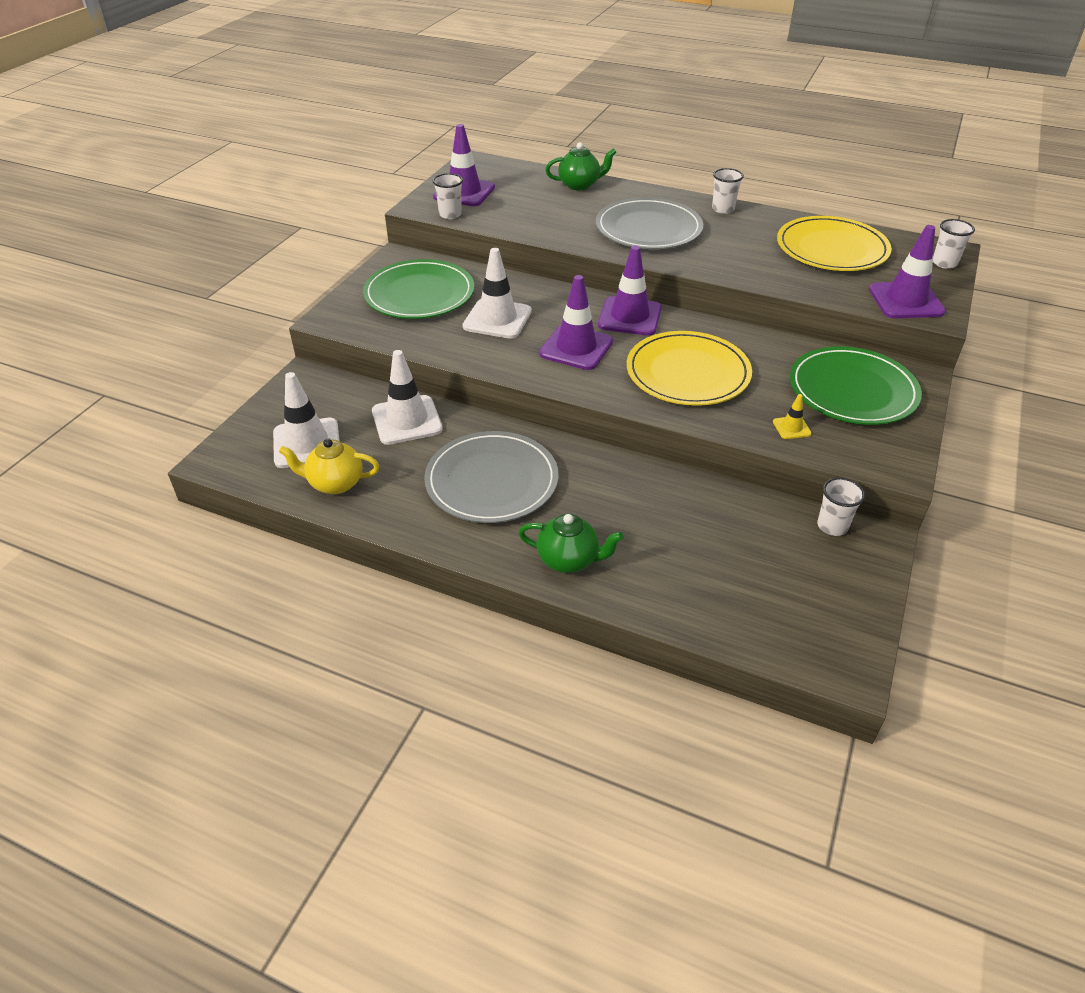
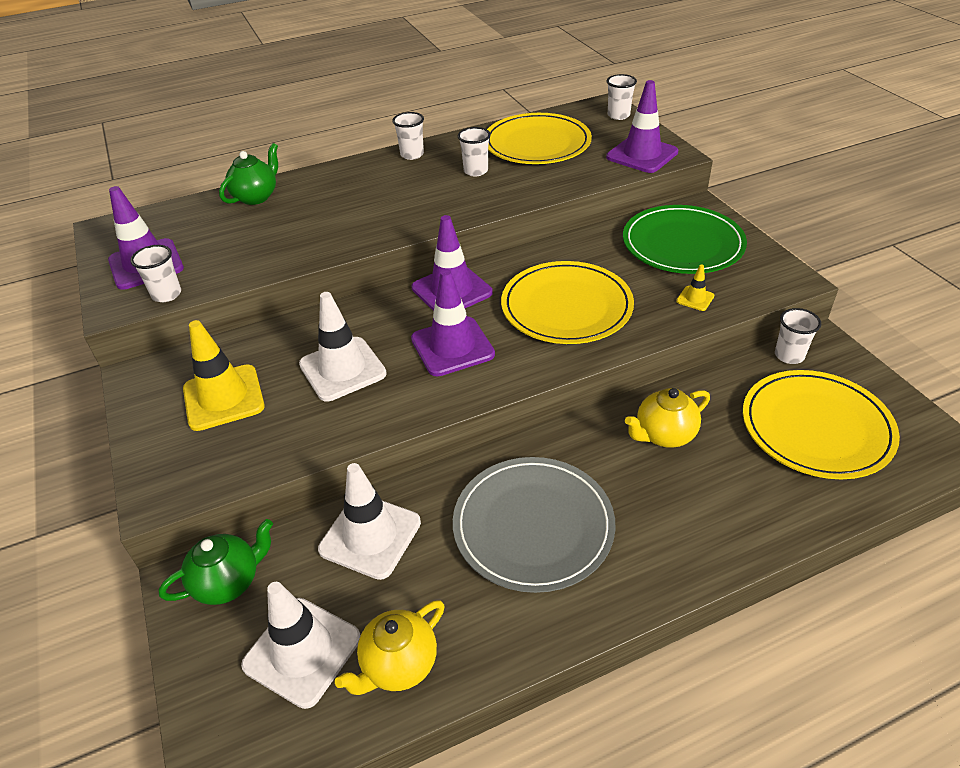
camera: 45 degrees left, 0 degrees up
green plate [363,259,474,319] -> yellow traffic cone [183,320,265,431]
green teapot [519,514,624,573] -> green teapot moved to [159,519,273,605]
grey plate [596,198,703,249] -> none
none -> white cup [458,127,491,176]
none -> yellow teapot [625,388,710,448]
none -> yellow plate [743,370,900,479]

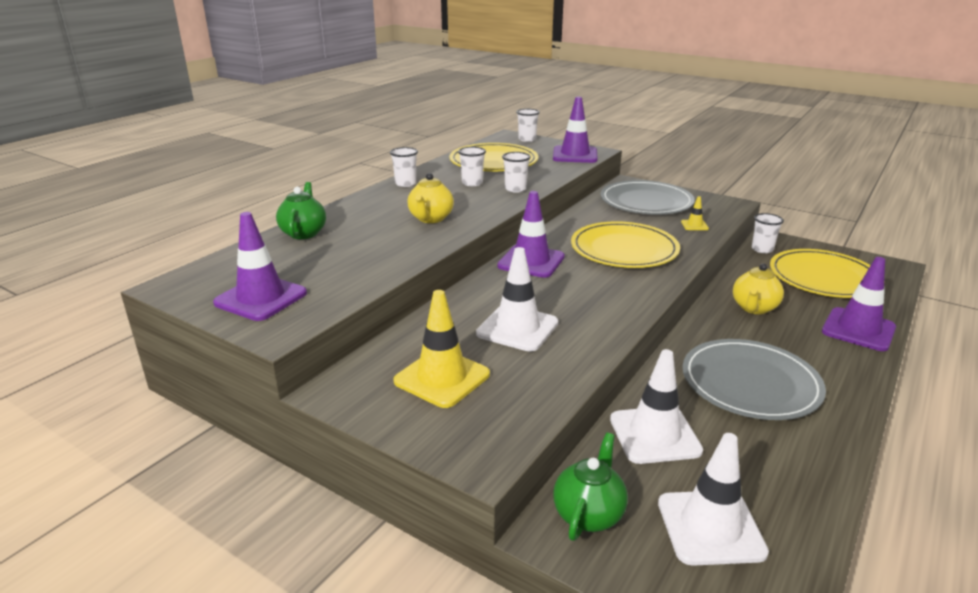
camera: 35 degrees left, 15 degrees down
white cup [130,245,181,302] -> white cup moved to [502,152,531,193]
yellow teapot [335,600,445,695] -> yellow teapot moved to [408,173,454,223]
purple traffic cone [411,269,495,376] -> purple traffic cone moved to [822,257,896,351]
green plate [623,205,747,274] -> grey plate [601,180,695,215]

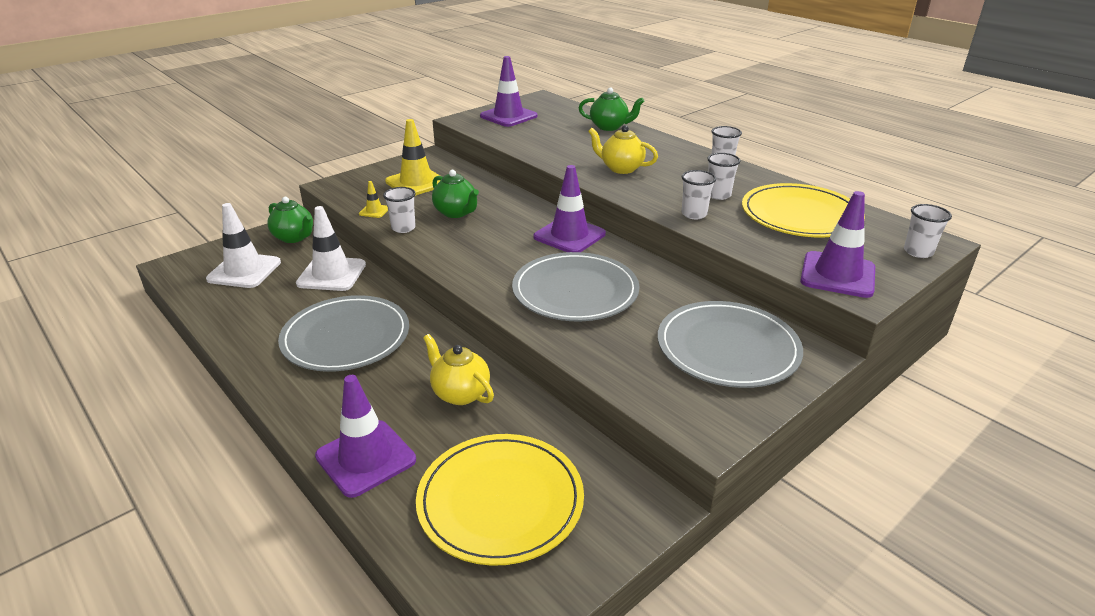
camera: 105 degrees right, 5 degrees up
white traffic cone [476,247,558,352] -> green teapot [432,170,479,218]
yellow plate [571,221,680,268] -> grey plate [512,252,640,321]
yellow traffic cone [681,196,709,230] -> yellow traffic cone moved to [359,181,388,218]
white cup [752,213,784,253] -> white cup moved to [383,187,416,233]

